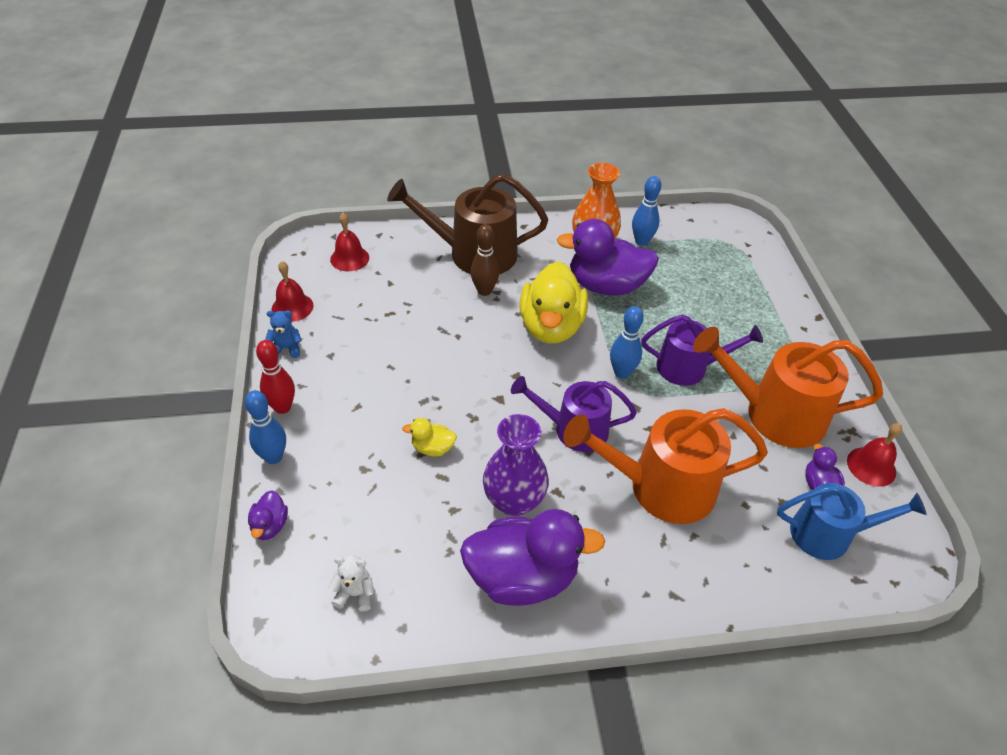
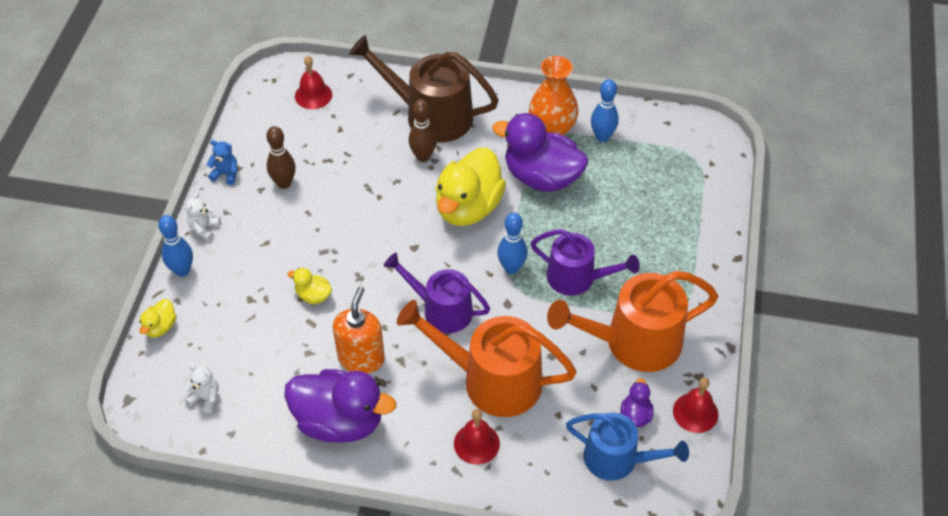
camera: 20 degrees right, 5 degrees up
purple duck [248,490,288,540] -> yellow duck [139,299,176,338]
red bowling pin [256,340,295,414] -> white teddy bear [185,192,221,241]
red bell [272,261,314,322] -> red bell moved to [454,409,500,465]
purple vase [483,414,549,516] -> orange soap dispenser [333,287,385,374]
orange watering can [693,327,883,448] -> orange watering can turned 45 degrees counterclockwise [547,271,718,372]
none -> brown bowling pin [266,126,296,189]

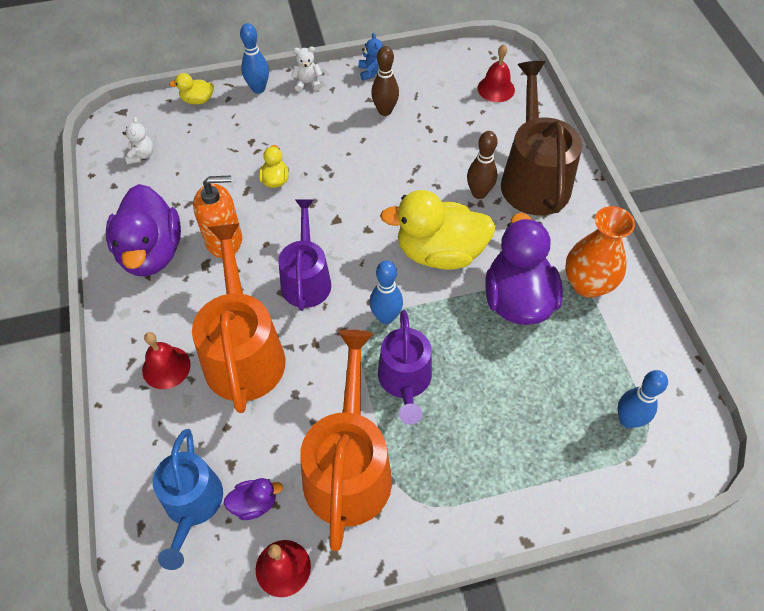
camera: 65 degrees right, 5 degrees up
orange watering can [547,271,718,372] -> orange watering can turned 45 degrees clockwise [300,330,392,551]
blue bowling pin [591,79,619,142] -> blue bowling pin moved to [618,370,668,428]

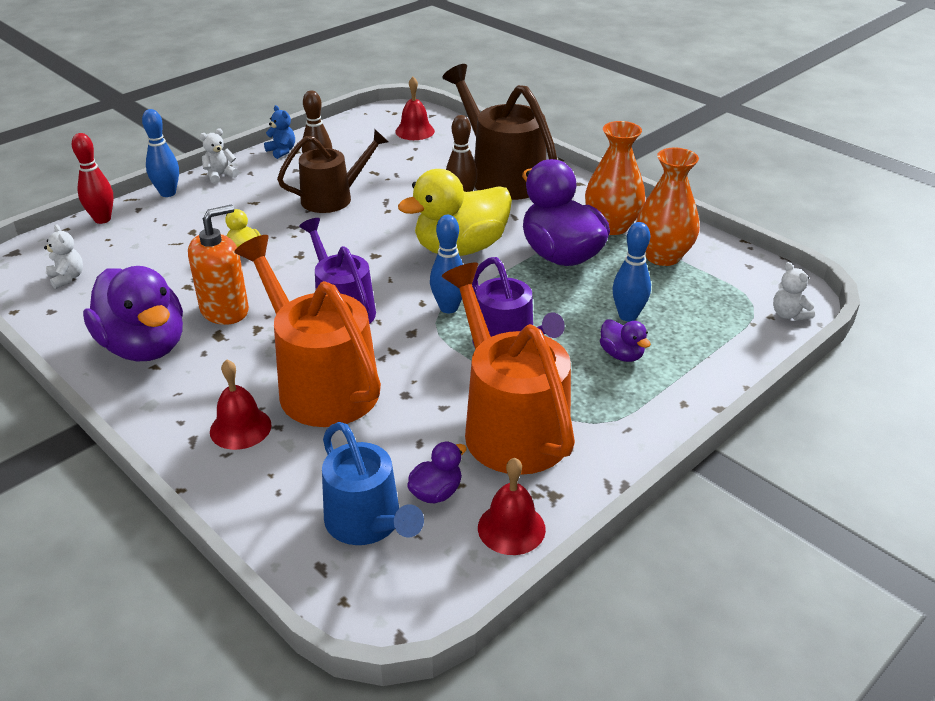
camera: 30 degrees left, 20 degrees down
yellow duck [169,73,214,105] -> red bowling pin [72,133,114,224]
blue bowling pin [618,370,668,428] -> blue bowling pin moved to [612,222,651,322]
none -> brown watering can [277,130,388,213]
none -> purple duck [600,319,651,362]
none -> orange vase [636,148,700,266]
none -> white teddy bear [773,262,815,321]

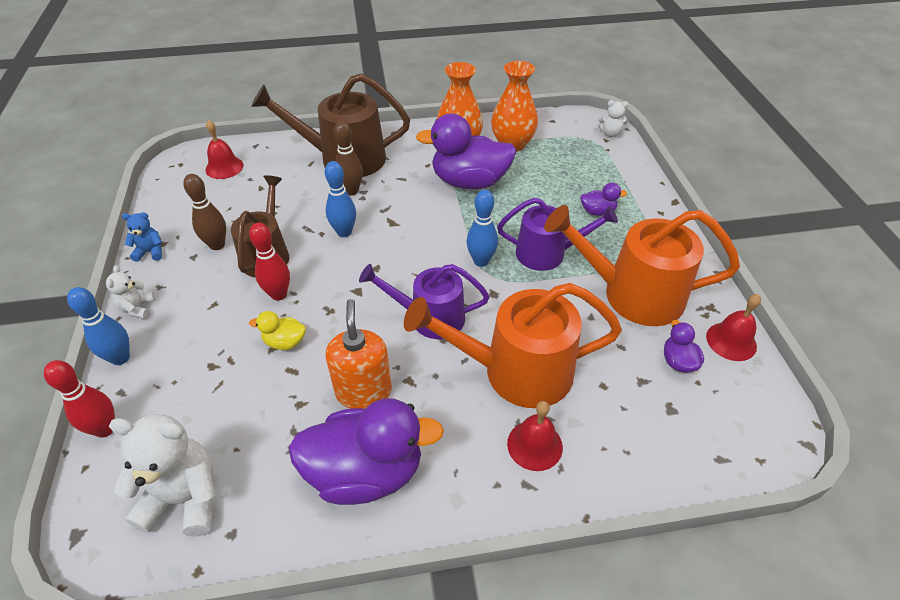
camera: 55 degrees left, 10 degrees up
white teddy bear [44,224,83,289] -> white teddy bear [109,414,216,537], size x1.96
blue watering can [322,422,424,545] -> none
yellow duck [398,169,512,256] -> none
blue bowling pin [612,222,651,322] -> blue bowling pin moved to [325,161,356,237]
none -> red bowling pin [249,223,290,300]

